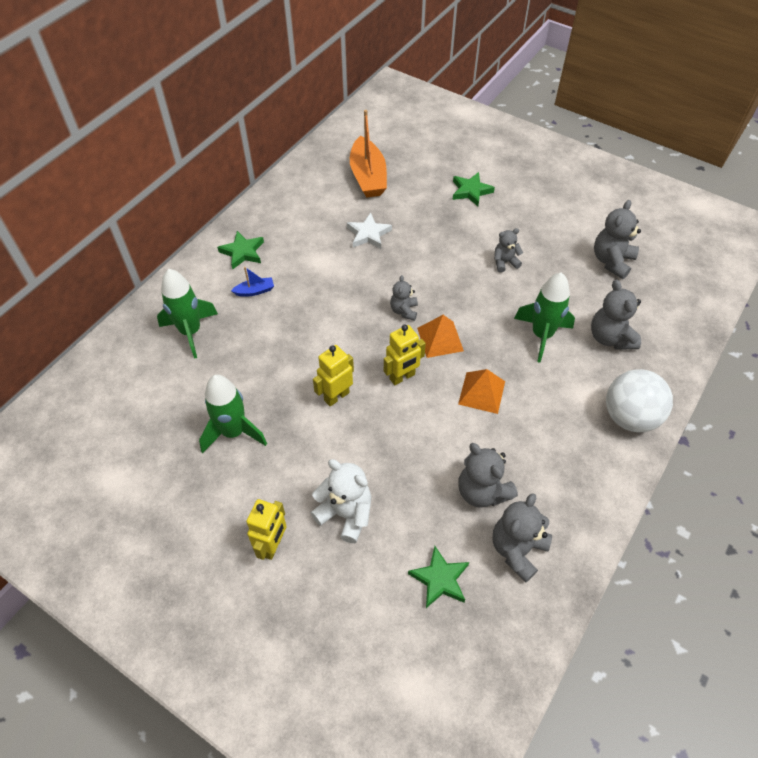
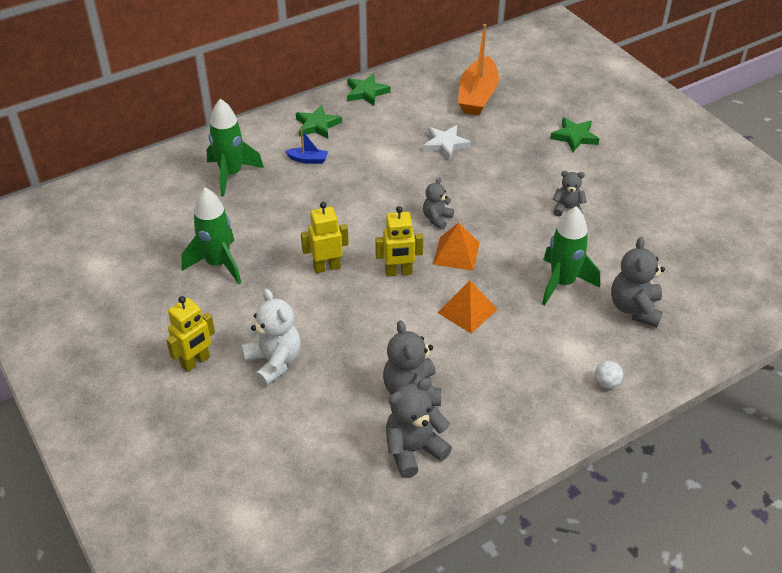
camera: 25 degrees right, 10 degrees down
green star [408,546,469,608] -> green star moved to [347,74,391,106]
grey teddy bear [594,200,641,279] -> none
white ball [606,369,673,432] -> white ball [595,361,623,389], size x0.41

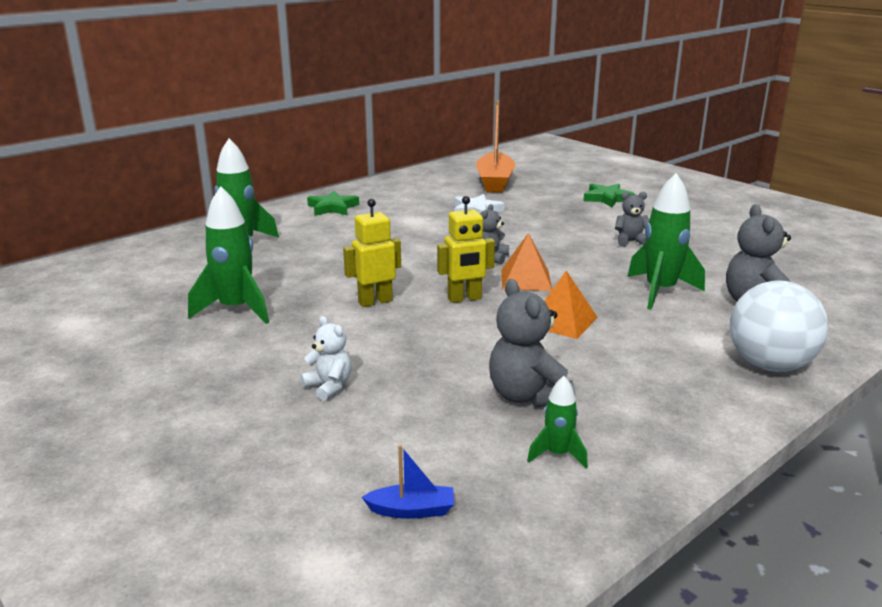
camera: 10 degrees left, 20 degrees down
yellow robot [166,296,215,372] -> none
white teddy bear [242,289,301,386] -> white teddy bear [301,316,352,401], size x0.61
blue boat [285,129,328,164] -> blue boat moved to [362,445,454,519]
green star [347,74,391,106] -> none
grey teddy bear [386,378,452,478] -> green rocket [527,376,588,469]
white ball [595,361,623,389] -> white ball [730,280,828,372], size x2.46

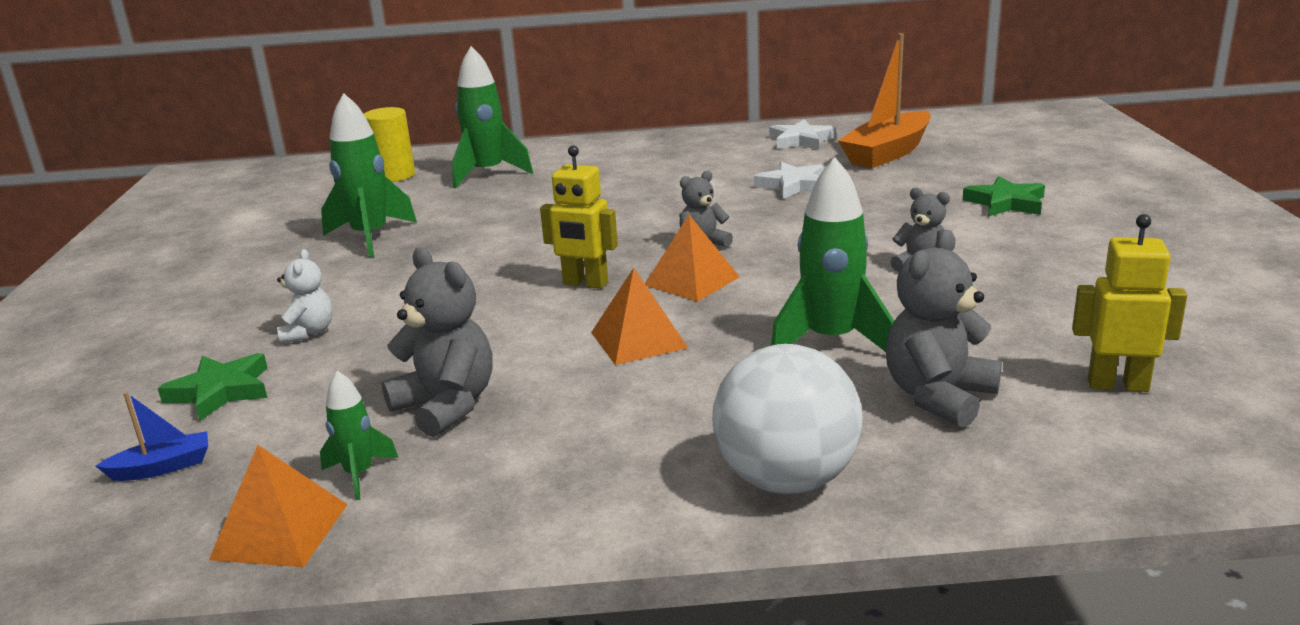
camera: 40 degrees right, 0 degrees up
green star [307,191,359,216] -> green star moved to [158,353,267,421]
yellow robot [343,199,401,307] -> yellow robot moved to [1072,214,1187,392]
blue boat [362,445,454,519] -> blue boat turned 60 degrees counterclockwise [96,392,208,481]
grey teddy bear [489,279,575,408] -> grey teddy bear turned 120 degrees clockwise [382,247,493,437]
none -> orange pyramid [209,445,348,567]
none -> yellow cylinder [364,107,415,182]
none -> white star [769,119,836,150]

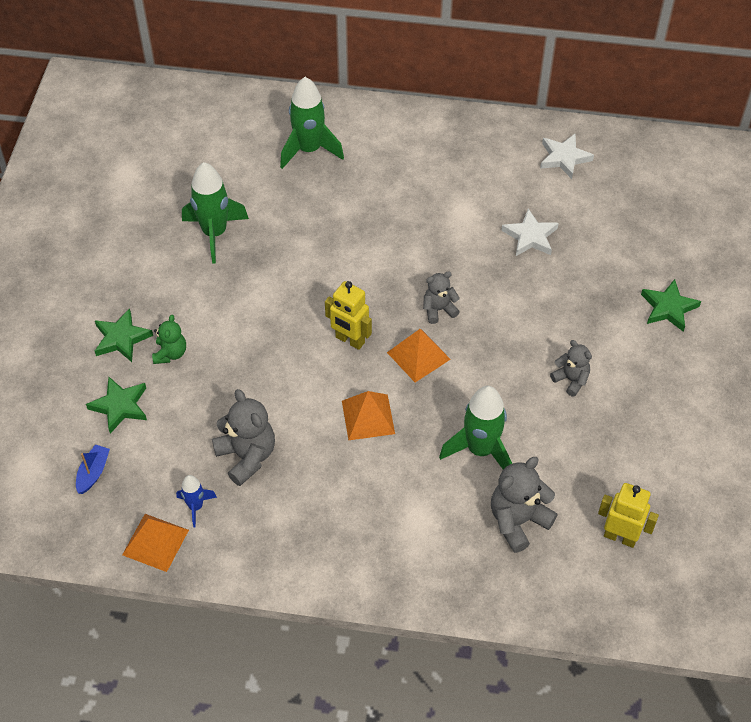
camera: 10 degrees right, 30 degrees up
blue boat [96,392,208,481] -> blue boat turned 60 degrees counterclockwise [76,444,110,494]
white teddy bear [277,249,333,344] -> green teddy bear [152,315,186,364]
green rocket [320,371,398,500] -> blue rocket [176,475,217,528]
yellow cylinder [364,107,415,182] -> none
white ball [712,344,863,494] -> none
orange boat [838,33,931,168] -> none
none -> green star [95,308,153,362]

